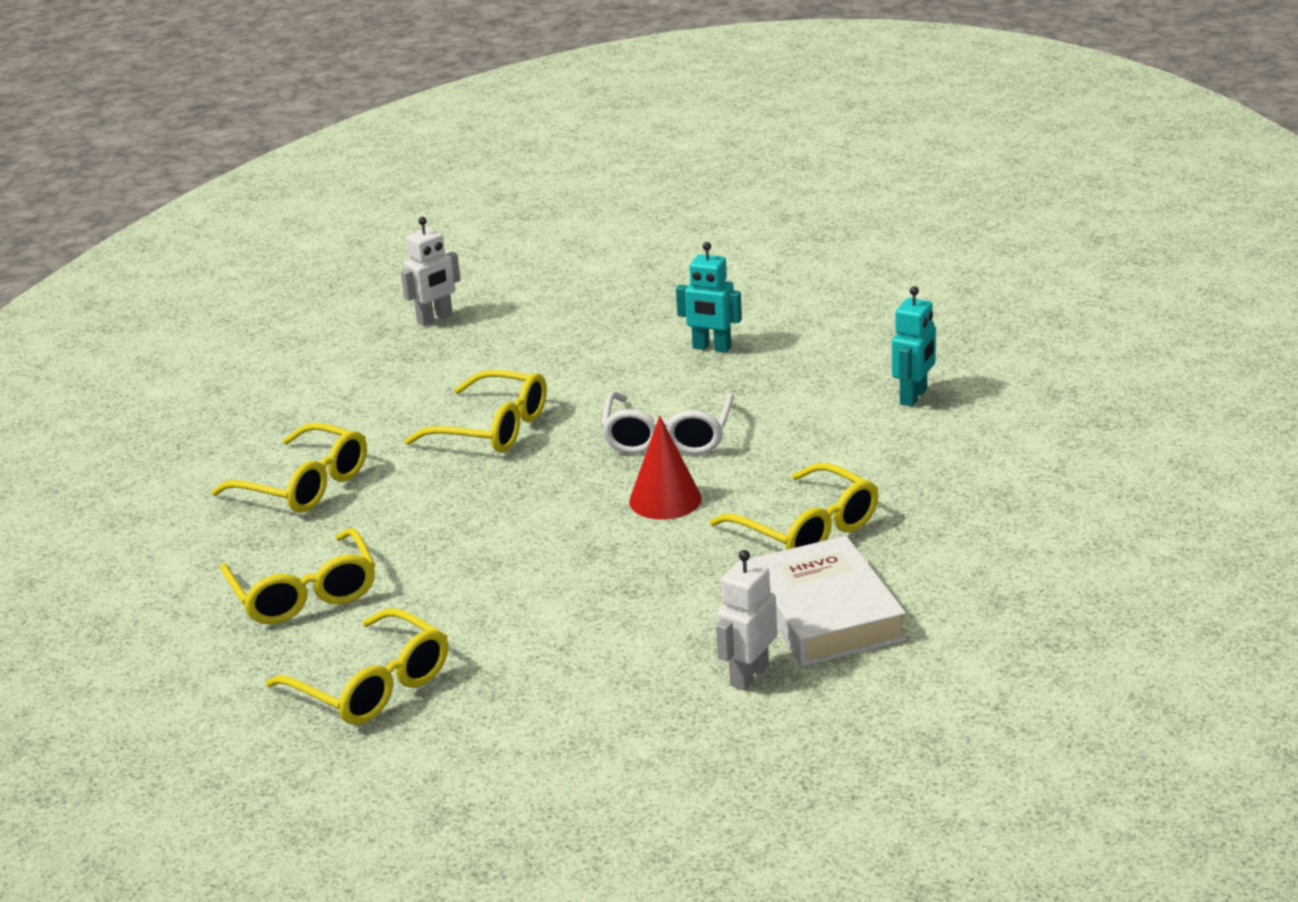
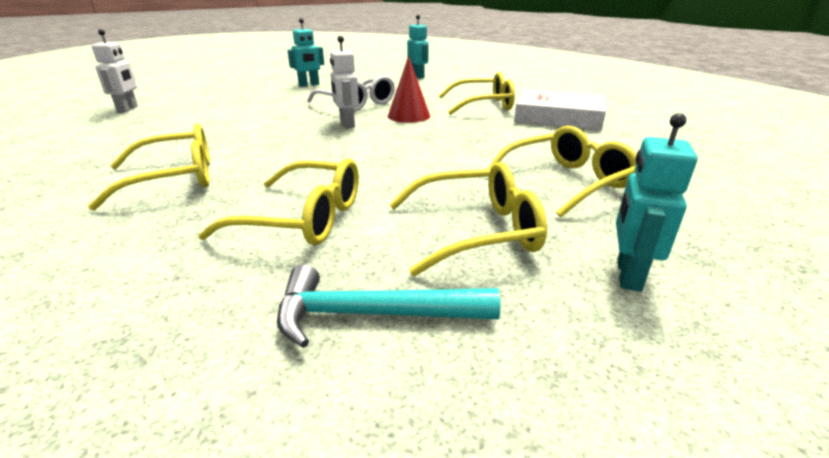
camera: 55 degrees left, 0 degrees up
yellow glasses [404,370,547,453] -> yellow glasses moved to [488,126,636,218]
white robot [716,550,777,690] -> white robot moved to [330,36,359,128]
none -> turquoise hammer [277,264,501,348]
none -> turquoise robot [616,113,698,292]

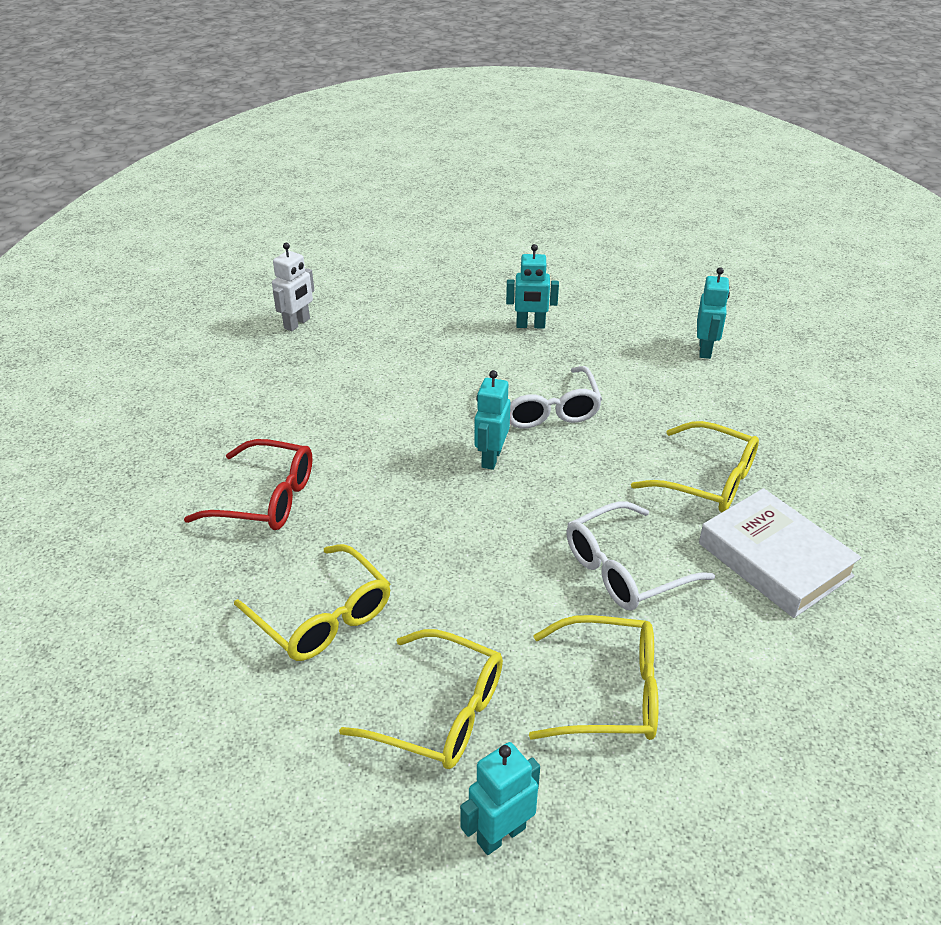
camera: 35 degrees right, 10 degrees up
yellow glasses [88,124,210,211] -> red glasses [184,439,312,530]
turquoise hammer [277,264,501,348] -> none
white robot [330,36,359,128] -> turquoise robot [475,370,510,470]
red cone [388,56,430,123] -> none
none -> white glasses [566,502,715,611]

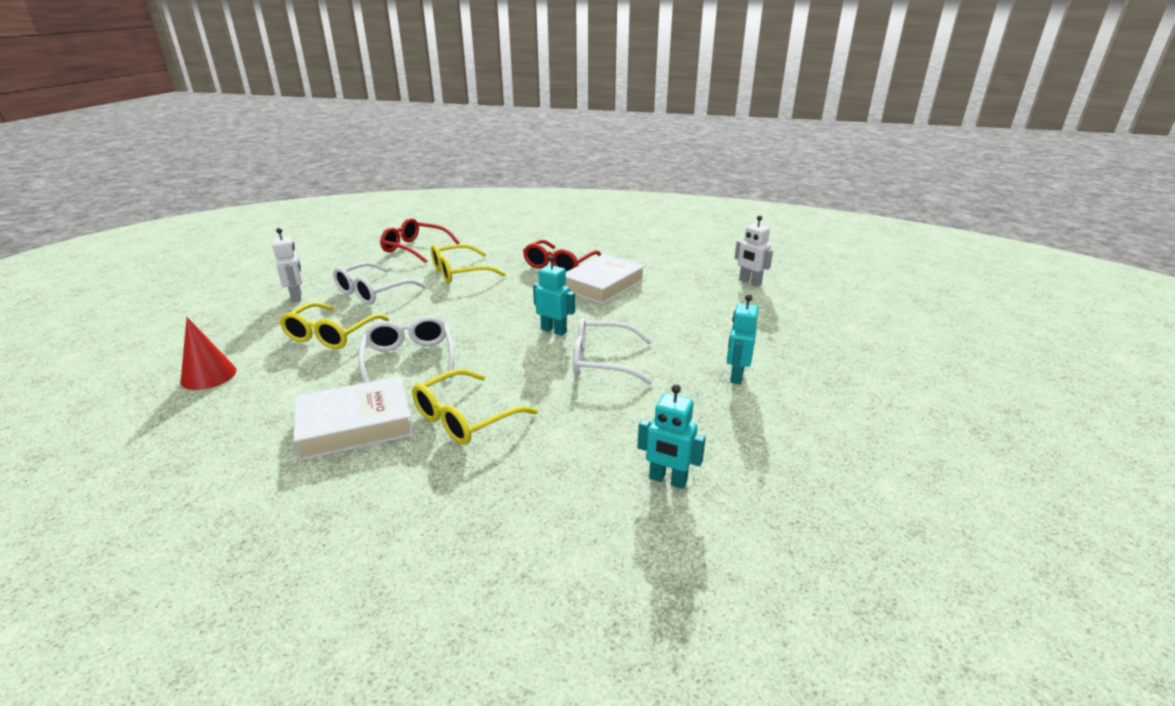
camera: 105 degrees right, 10 degrees down
yellow glasses [339,629,503,769] -> white glasses [333,262,425,305]
turquoise robot [460,742,540,855] -> white robot [272,228,302,302]
none -> red cone [181,317,237,390]
none -> red glasses [380,218,460,263]
none -> white book [564,254,645,305]

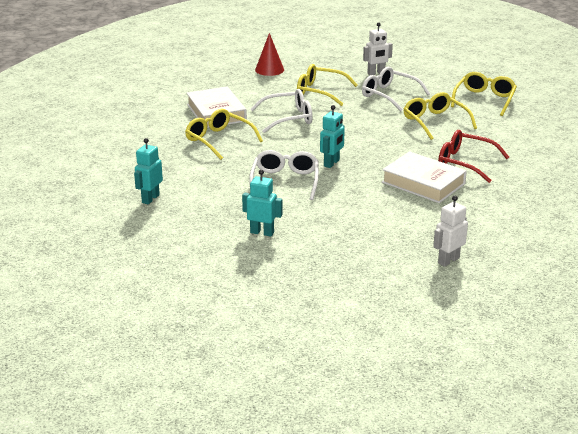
camera: 90 degrees right, 0 degrees up
red glasses [380,218,460,263] -> yellow glasses [451,72,517,116]

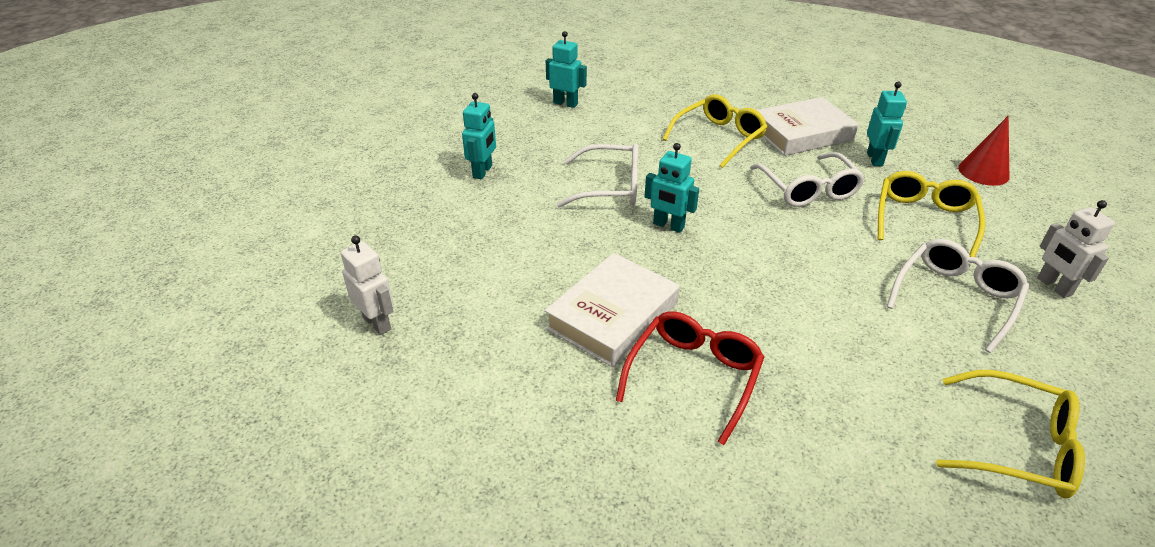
camera: 90 degrees right, 10 degrees up
yellow glasses [404,92,477,140] -> none
none -> turquoise robot [867,82,907,166]

